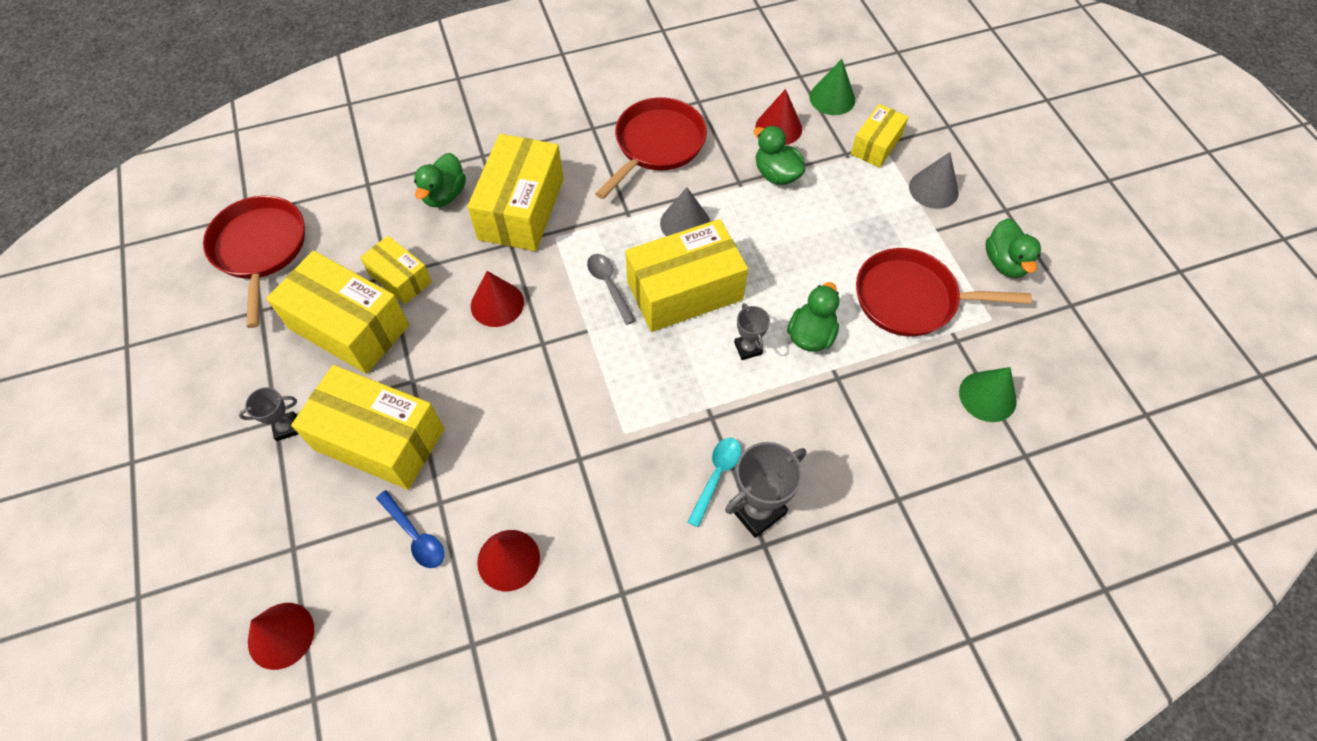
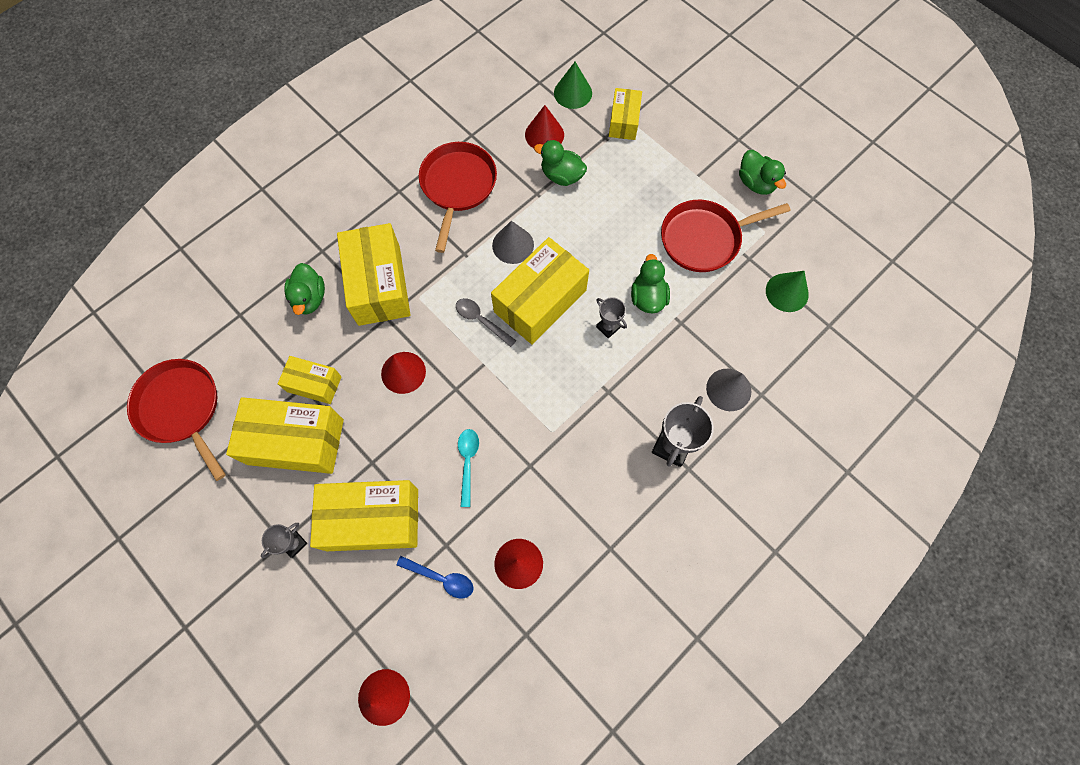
camera: 25 degrees left, 10 degrees up
turquoise spoon [687,438,741,527] -> turquoise spoon moved to [458,429,479,507]
grey cone [909,152,959,209] -> grey cone moved to [706,369,751,411]

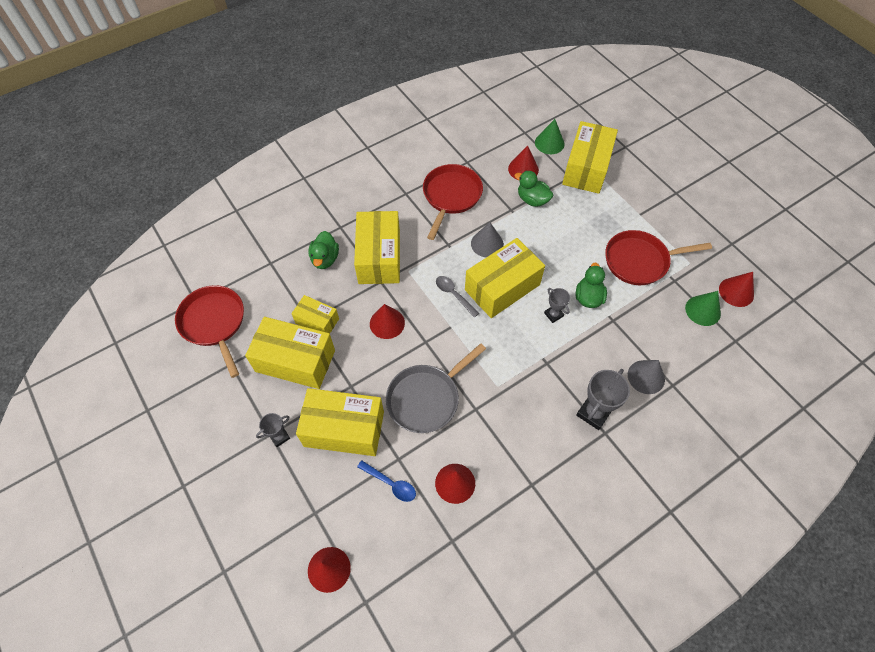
camera: 10 degrees right, 10 degrees down
turquoise spoon [458,429,479,507] -> grey pan [386,343,486,433]
yellow box [609,88,642,140] -> yellow box [562,121,618,194], size x1.79
green duck [739,150,786,195] -> none
none -> red cone [719,272,754,307]

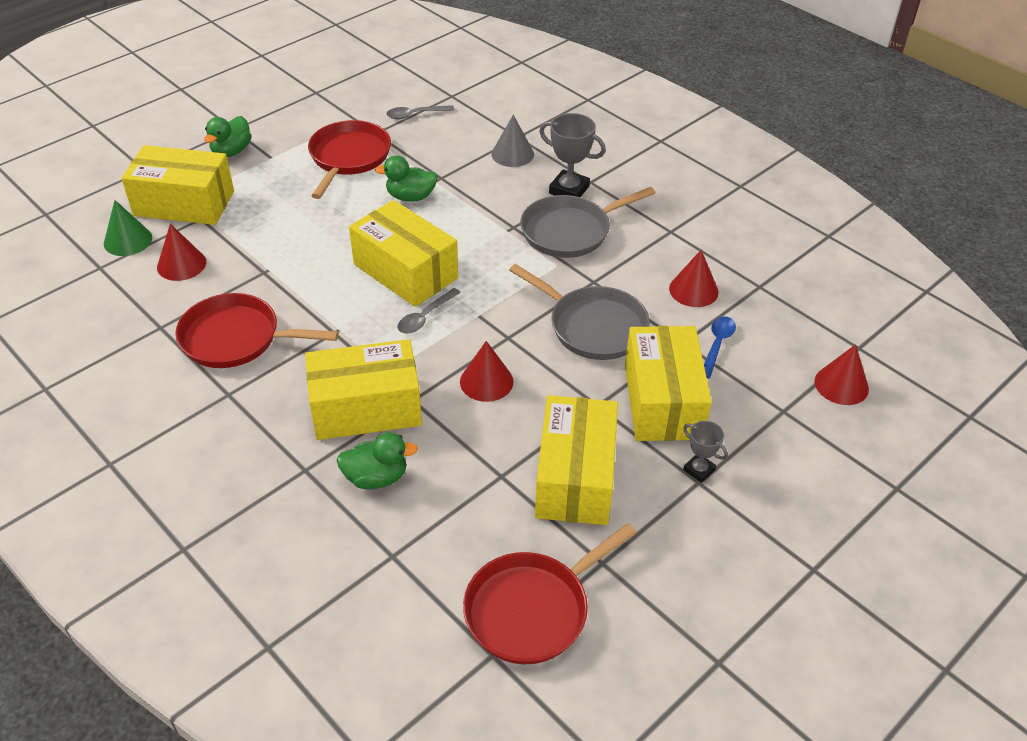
camera: 100 degrees left, 15 degrees down
yellow box [291,295,339,333] -> none
grey cone [471,222,504,257] -> none
green duck [514,171,553,207] -> green duck moved to [204,116,251,157]
grey trophy [544,288,570,323] -> none
red pan [605,230,712,285] -> red pan turned 150 degrees counterclockwise [308,120,391,199]
green cone [685,291,721,326] -> grey spoon [386,105,455,119]
red cone [719,272,754,307] -> none
none -> grey pan [520,187,655,258]

